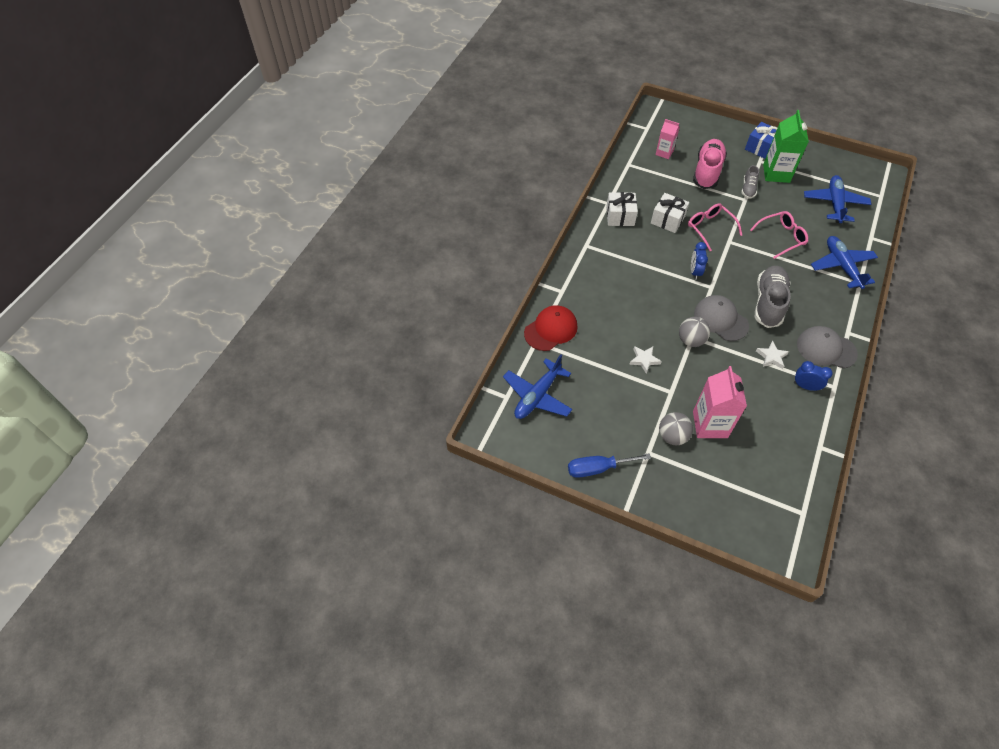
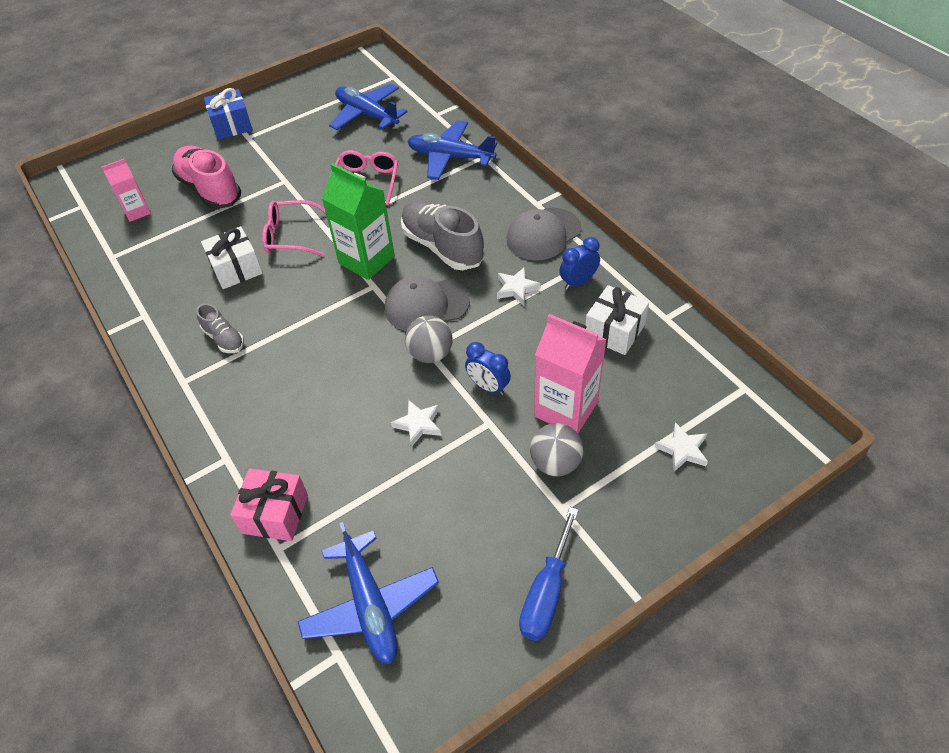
camera: 55 degrees left, 5 degrees down
red cap [524,305,578,351] -> pink gift [230,468,308,541]
white gift [606,192,638,226] -> white gift moved to [585,285,649,355]
blue clock [691,242,708,280] -> blue clock moved to [465,342,511,395]
grey shoe [741,165,759,199] -> grey shoe moved to [196,303,244,353]
green carton [763,110,809,183] -> green carton moved to [322,163,395,280]
none -> white star [654,422,708,471]

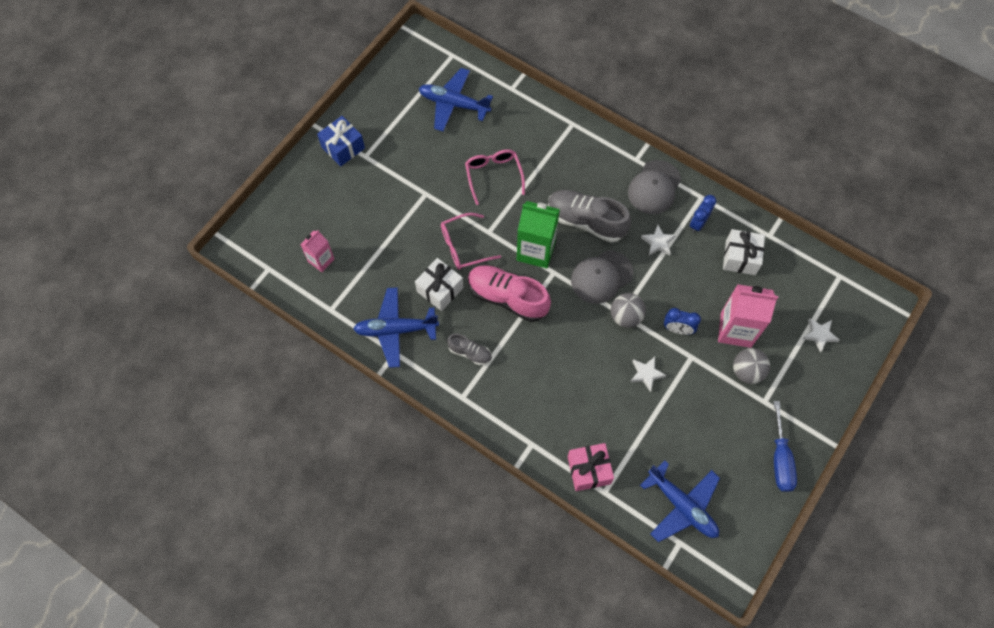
camera: 25 degrees left, 15 degrees up
pink shoe [172,146,241,209] -> pink shoe moved to [468,265,551,322]
blue plane [407,120,497,180] -> blue plane moved to [353,287,439,368]

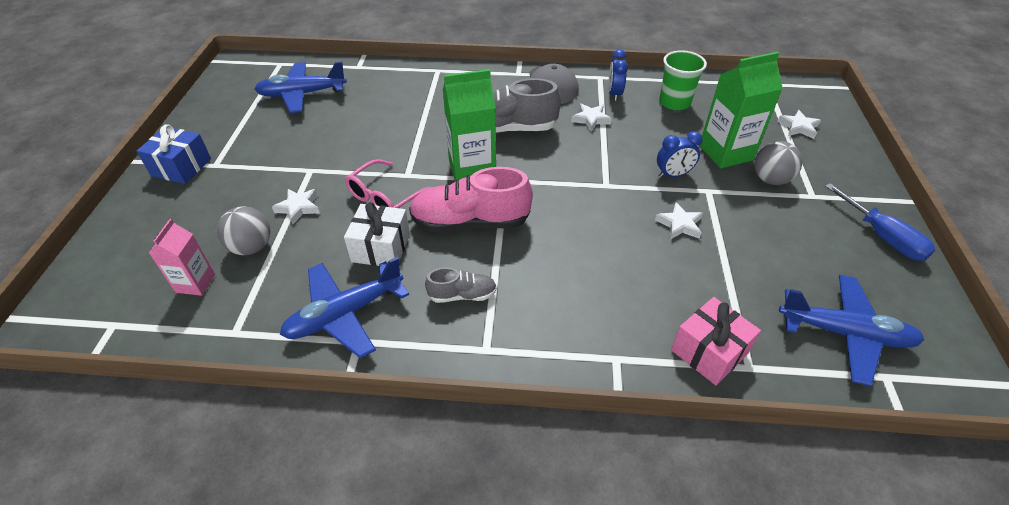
camera: 30 degrees left, 20 degrees down
pink glasses [465,149,525,205] -> none
grey cap [571,250,633,304] -> none
grey ball [611,293,646,328] -> grey ball moved to [217,206,270,255]
pink carton [718,284,778,348] -> green carton [700,52,783,168]
white gift [723,229,765,275] -> green cup [659,50,707,110]
none -> white star [272,189,320,224]

